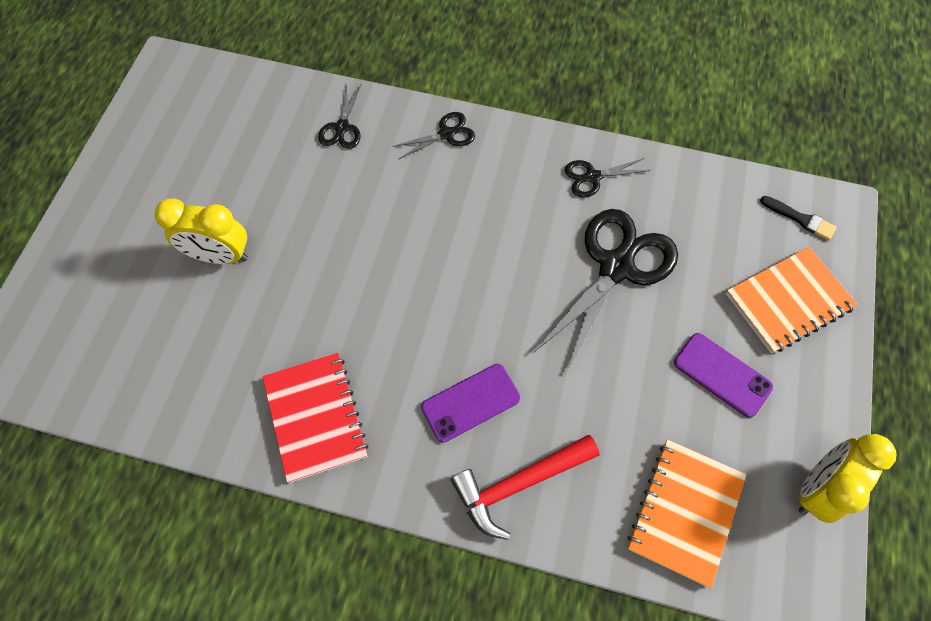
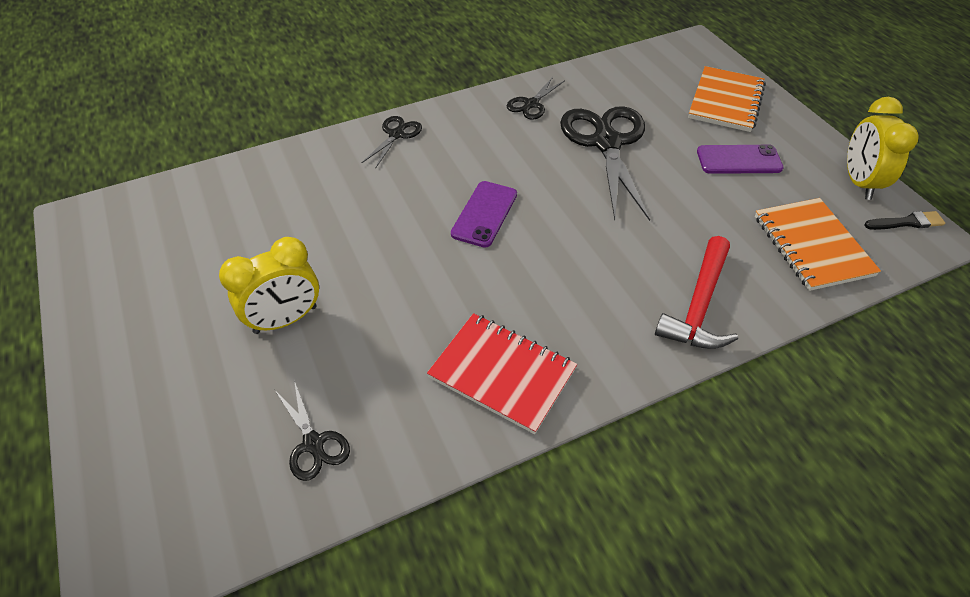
camera: 40 degrees left, 15 degrees down
black scissors [318,84,361,149] -> black scissors moved to [274,380,350,481]
purple phone [421,364,520,443] -> purple phone moved to [451,181,517,248]
black brush [760,196,836,240] -> black brush moved to [864,211,945,230]

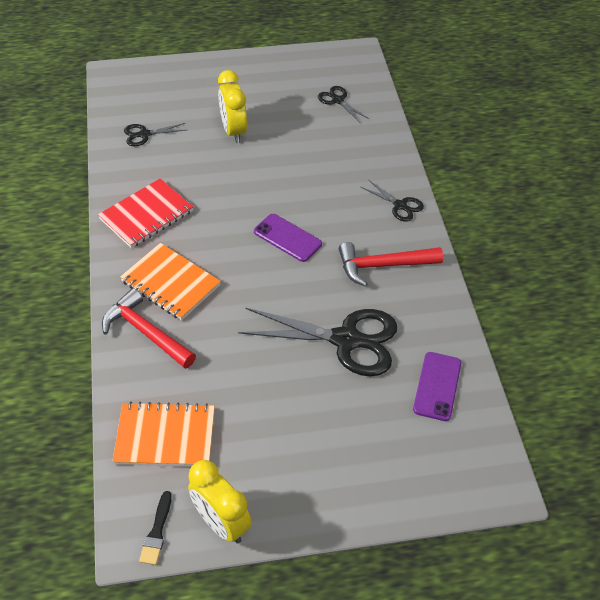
camera: 105 degrees right, 0 degrees up
black scissors [507,77,565,120] -> black scissors moved to [318,86,369,123]
orange notebook [688,66,766,132] -> orange notebook moved to [120,243,221,321]
purple phone [697,144,784,174] -> purple phone moved to [413,352,461,421]
yellow clock [847,97,919,200] -> yellow clock turned 150 degrees counterclockwise [188,460,252,544]
none -> red hammer [339,242,443,287]

